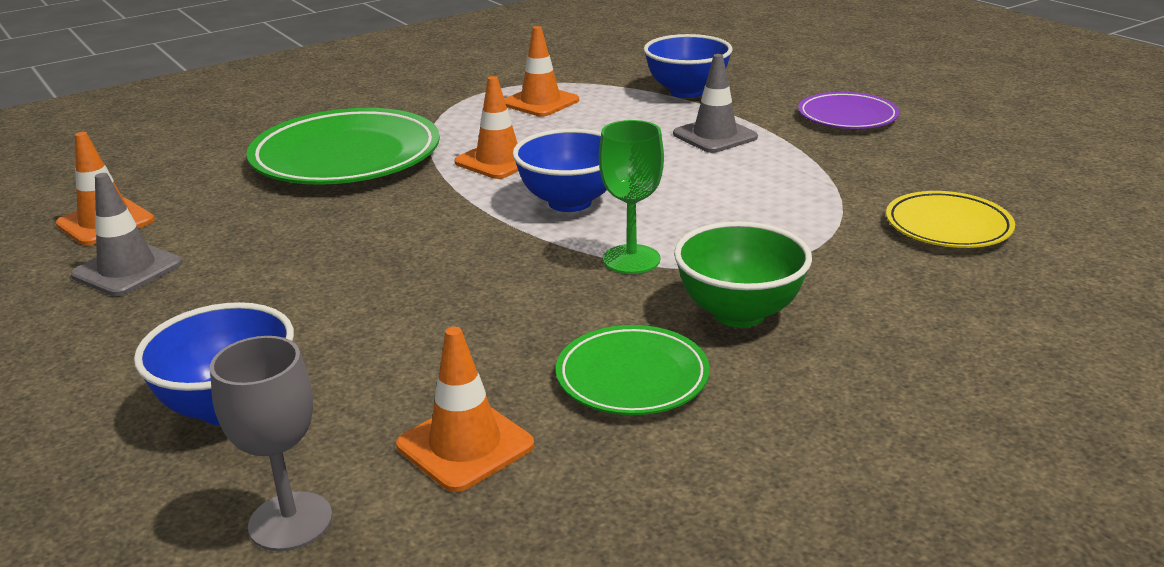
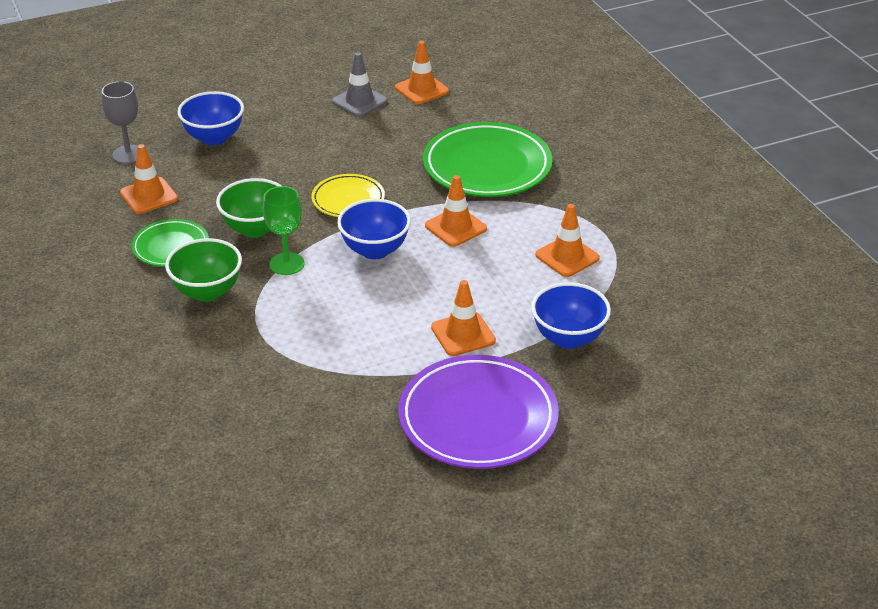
camera: 100 degrees right, 10 degrees up
grey traffic cone [673,54,758,153] -> orange traffic cone [431,280,496,356]
purple plate [798,92,899,129] -> purple plate [398,355,559,469], size x1.82
yellow plate [886,191,1015,248] -> yellow plate moved to [311,174,385,217]
none -> green bowl [216,178,282,238]

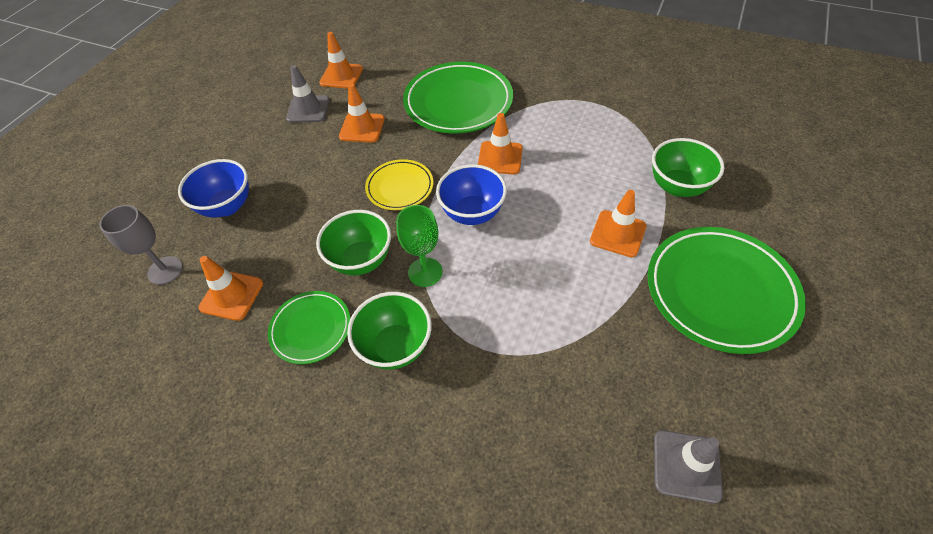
camera: 40 degrees left, 15 degrees up
purple plate [398,355,559,469] -> green plate [648,227,806,354]
blue bowl [531,282,611,349] -> green bowl [652,138,724,197]
orange traffic cone [535,204,600,277] -> orange traffic cone moved to [339,83,385,143]
none -> grey traffic cone [654,430,723,503]

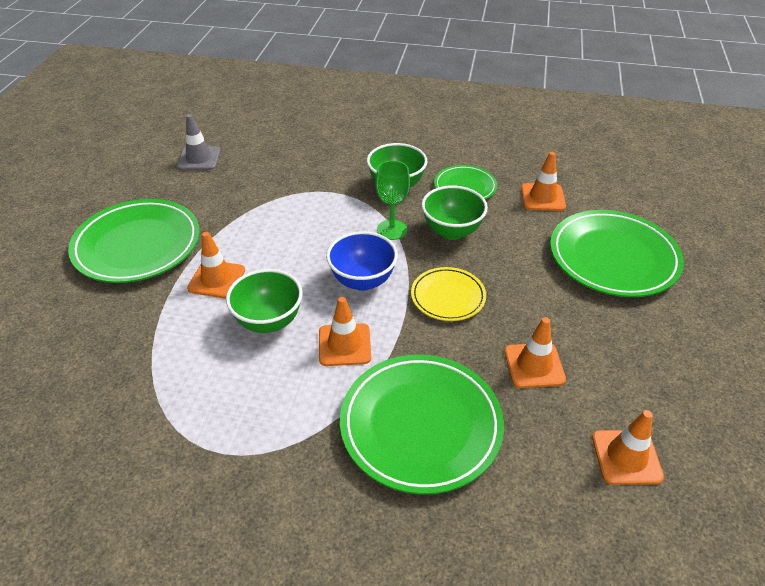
camera: 165 degrees right, 10 degrees down
grey goblet [99,205,183,285] -> none
blue bowl [178,159,249,217] -> green plate [550,210,684,297]
grey traffic cone [286,65,329,123] -> none
green bowl [652,138,724,197] -> green bowl moved to [226,269,303,333]

